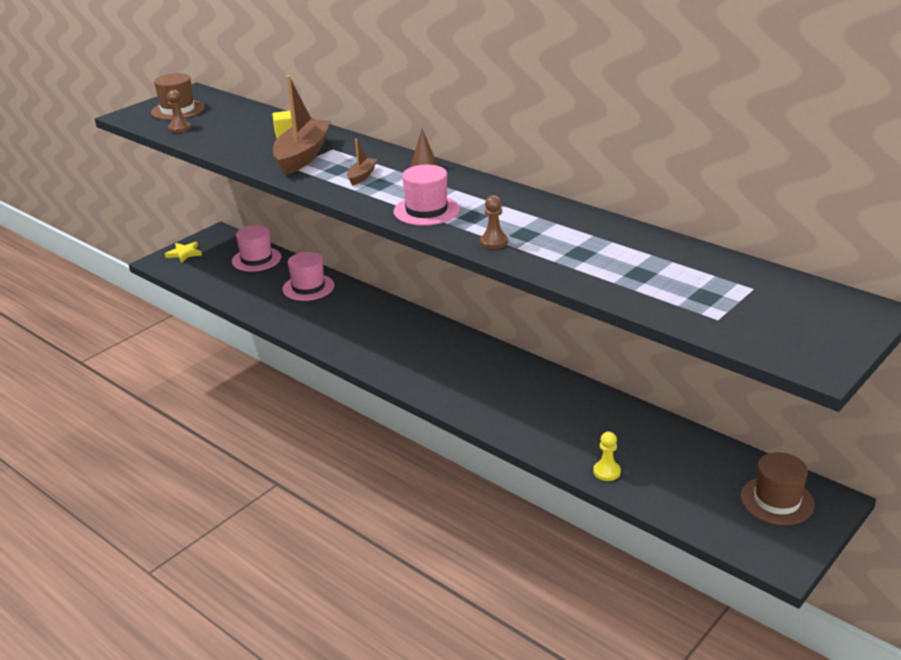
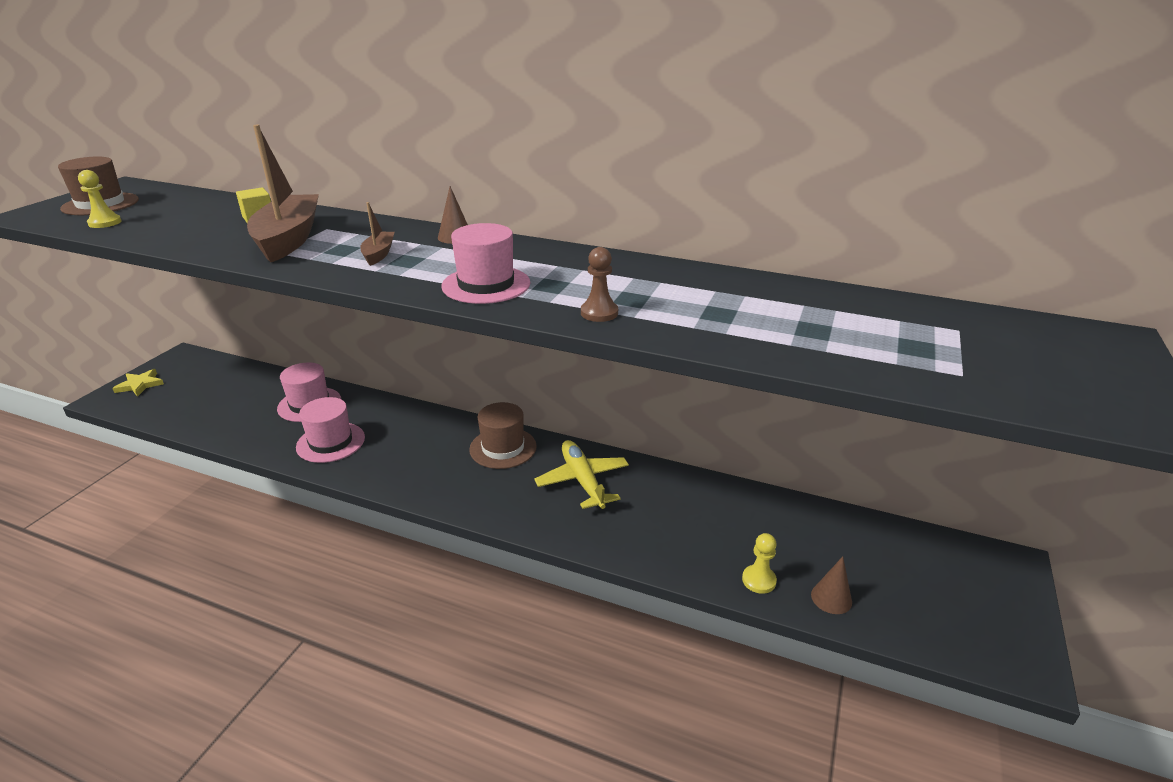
camera: 20 degrees left, 0 degrees up
brown pawn [167,90,191,133] -> yellow pawn [78,170,122,228]
pink hat [232,225,281,272] -> pink hat moved to [296,397,365,463]
brown hat [740,452,815,525] -> brown hat moved to [469,402,537,469]
none -> yellow plane [534,440,629,509]
none -> brown cone [811,556,852,614]

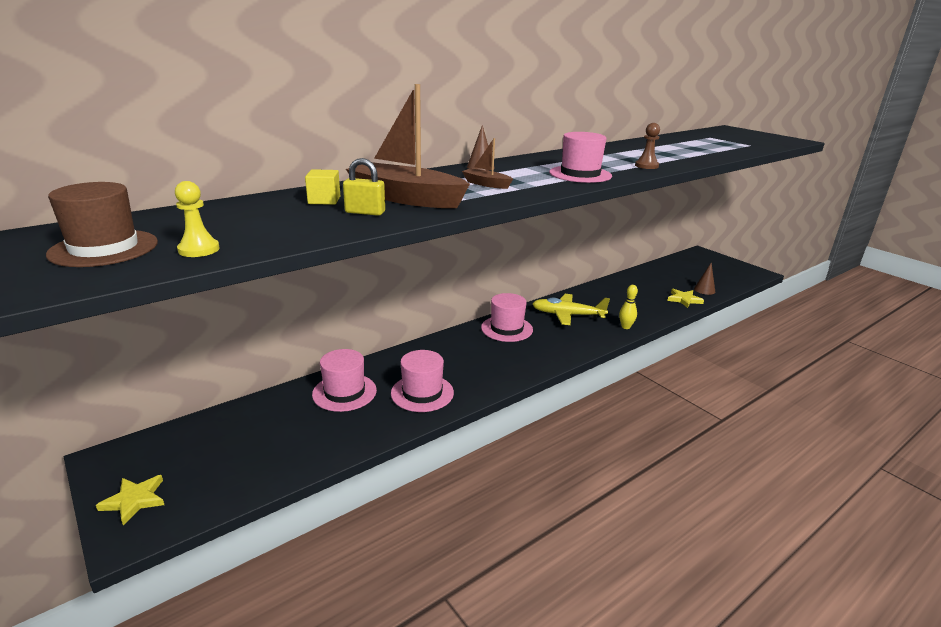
camera: 60 degrees left, 5 degrees down
brown hat [469,402,537,469] -> pink hat [481,293,533,342]
yellow pawn [742,533,777,594] -> yellow star [667,289,704,308]
none -> yellow padlock [343,158,385,216]
none -> yellow bowling pin [619,285,638,329]

